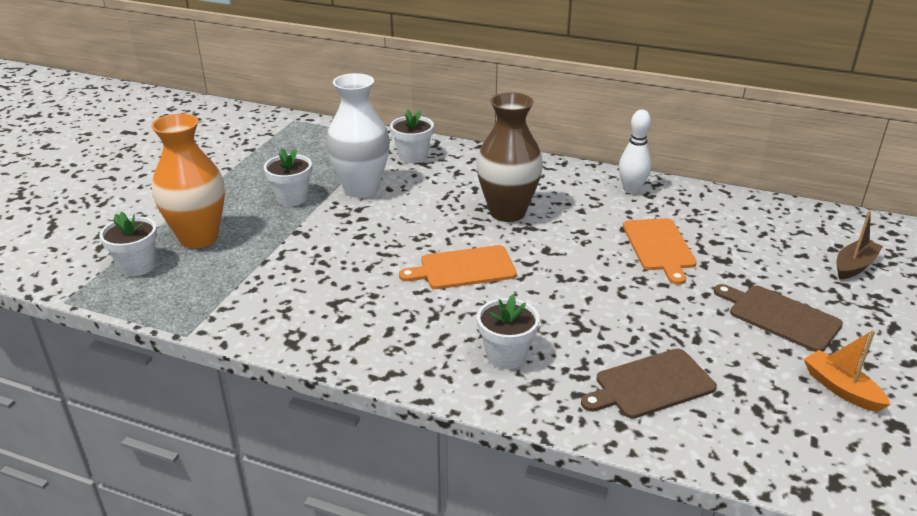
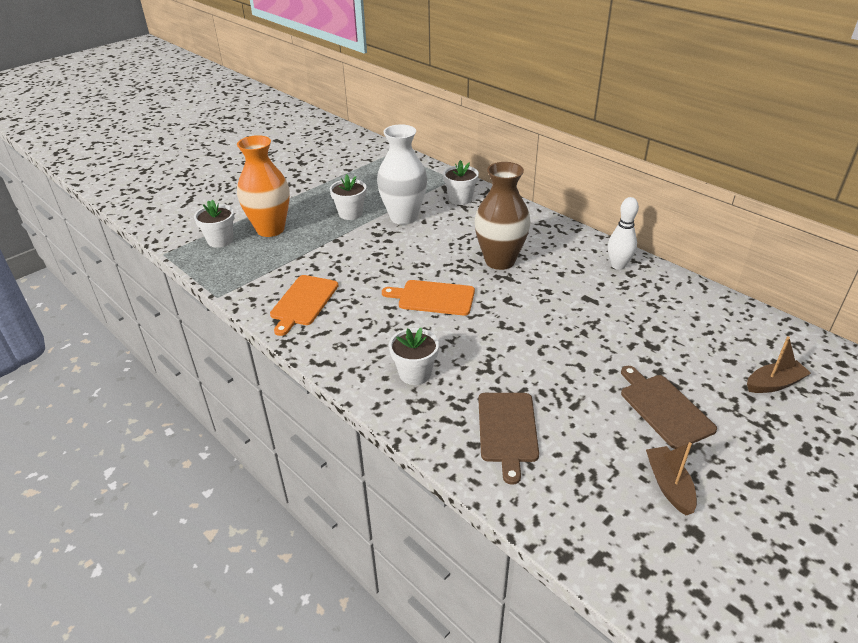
camera: 25 degrees right, 5 degrees up
brown cutting board [581,348,717,419] -> brown cutting board turned 90 degrees counterclockwise [478,393,539,485]
orange cutting board [623,218,697,285] -> orange cutting board moved to [270,275,338,336]
orange boat [804,330,891,412] -> brown boat [646,442,697,515]

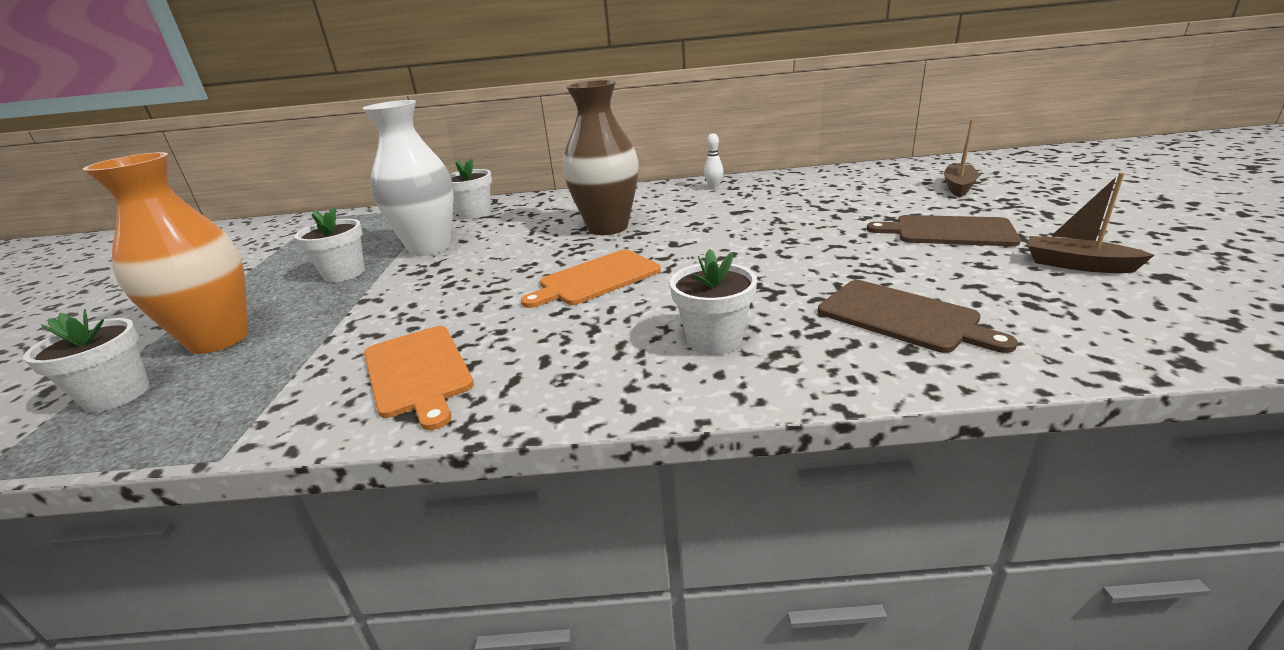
camera: 45 degrees left, 10 degrees down
white bowling pin [608,197,639,270] -> white bowling pin [704,133,724,190], size x0.60

